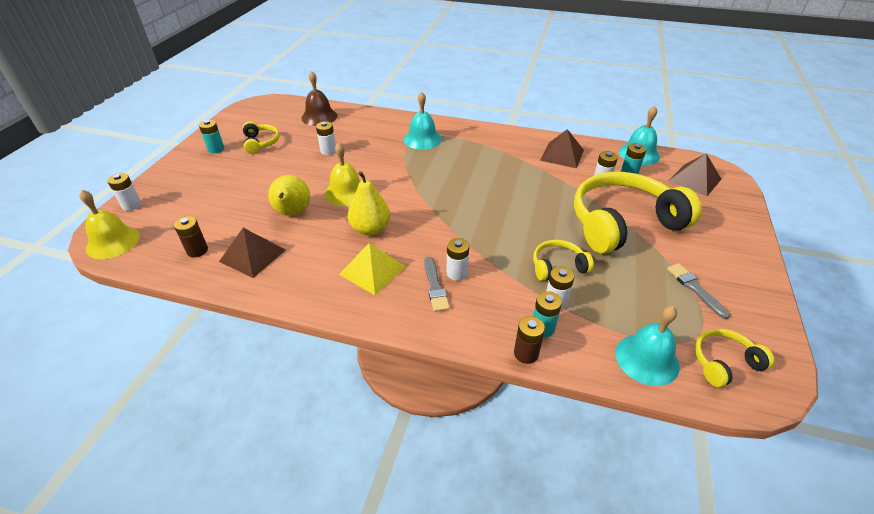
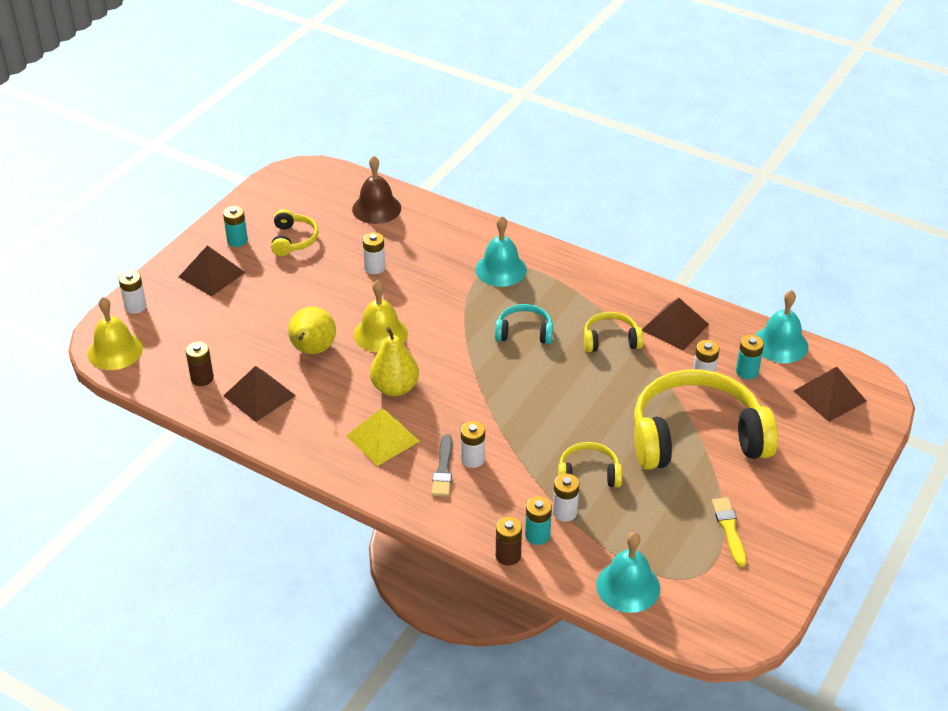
camera: 15 degrees right, 0 degrees up
grey brush [667,263,730,319] -> yellow brush [712,498,747,567]
yellow headphones [695,329,775,387] -> yellow headphones moved to [584,312,643,352]
none -> brown pyramid [179,245,245,297]
none -> turquoise headphones [495,304,553,344]

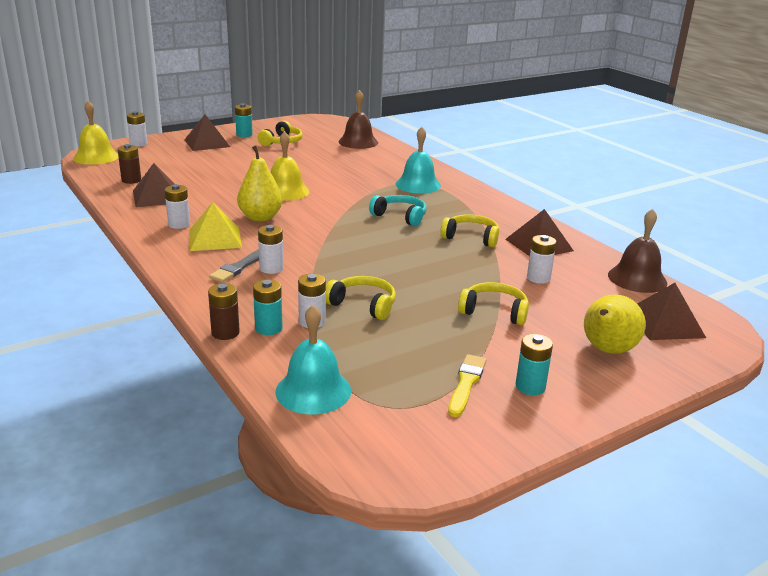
camera: 25 degrees right, 15 degrees down
yellow pear [288,307,336,354] -> yellow pear moved to [584,294,646,354]
white battery [363,232,385,274] -> white battery moved to [165,184,190,229]
yellow headphones [634,370,778,470] -> yellow headphones [458,282,529,325], size x0.46
turquoise battery [736,335,764,379] -> turquoise battery moved to [516,334,553,395]
turquoise bell [756,290,808,363] -> brown bell [608,209,667,293]

